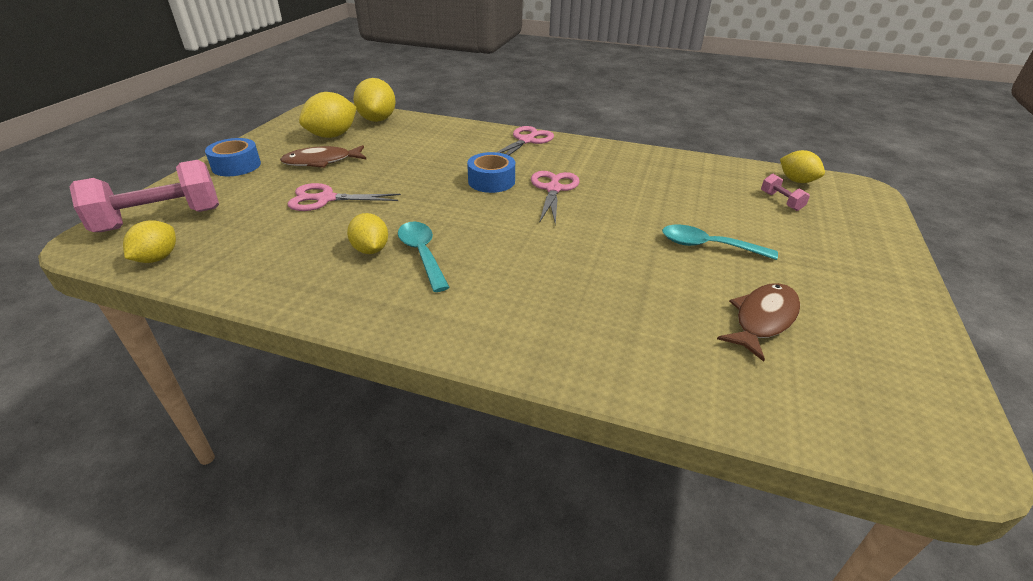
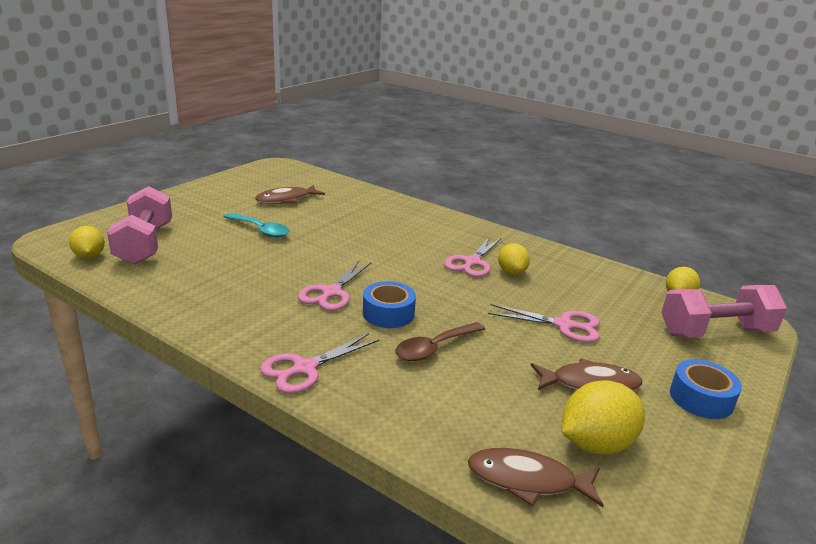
camera: 165 degrees left, 10 degrees down
yellow lemon [353,78,396,122] -> brown fish [468,448,604,507]
turquoise spoon [398,222,450,292] -> pink scissors [444,236,501,277]
pink dumbbell [761,174,810,211] -> pink dumbbell [107,186,172,265], size x2.32
none -> brown spoon [395,322,485,361]

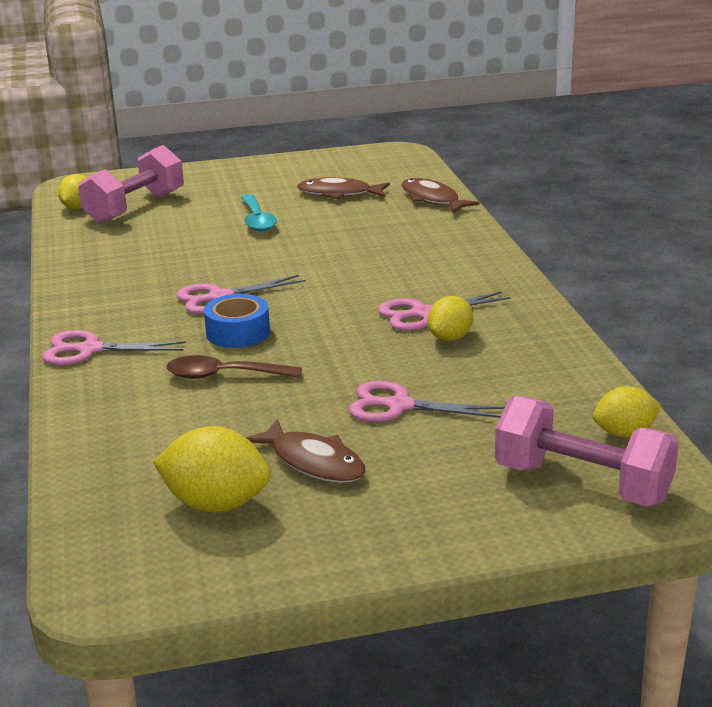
camera: 45 degrees right, 0 degrees up
brown fish [468,448,604,507] -> brown fish moved to [401,178,480,213]
pink scissors [488,304,600,343] -> pink scissors turned 135 degrees clockwise [349,381,505,422]
blue tape [670,359,742,419] -> none

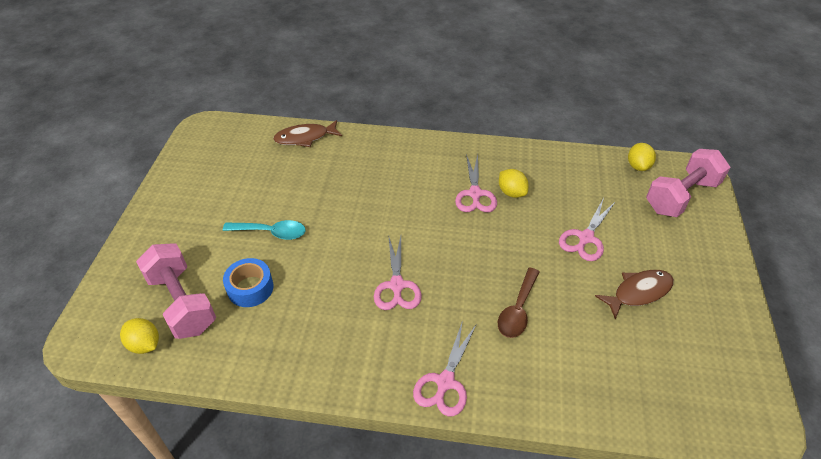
camera: 70 degrees left, 20 degrees up
yellow lemon [153,426,271,513] -> none
blue tape [204,294,270,348] -> blue tape moved to [223,258,274,307]
brown fish [297,177,390,199] -> none

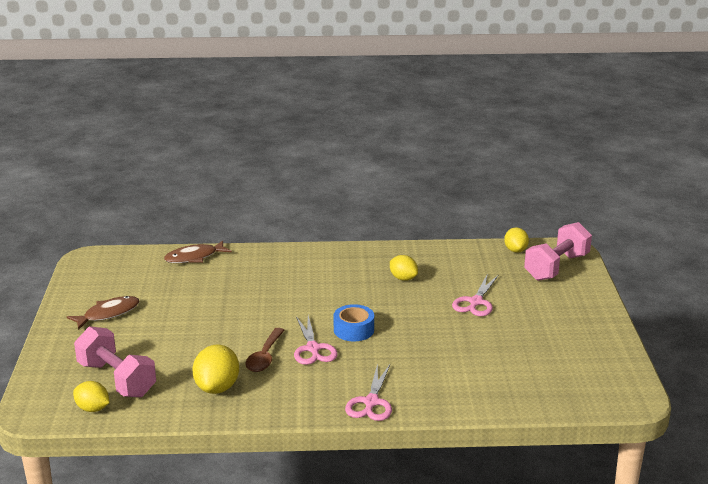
camera: 10 degrees left, 20 degrees down
turquoise spoon [223,220,306,240] -> none
blue tape [223,258,274,307] -> blue tape moved to [334,304,374,341]
pink scissors [455,154,497,212] -> none
brown spoon [498,267,540,338] -> brown spoon moved to [245,328,285,372]
brown fish [595,270,674,319] -> brown fish moved to [67,296,140,330]
none -> yellow lemon [192,345,239,394]

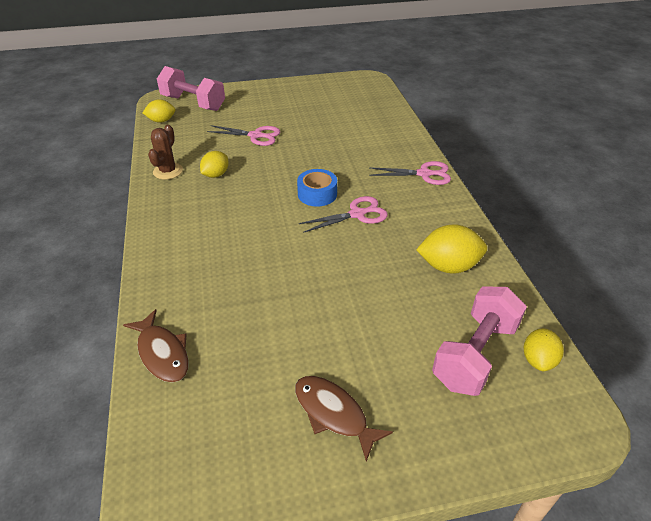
camera: 100 degrees left, 15 degrees up
brown spoon [245,328,285,372] -> none
none -> brown cactus [148,125,183,180]

